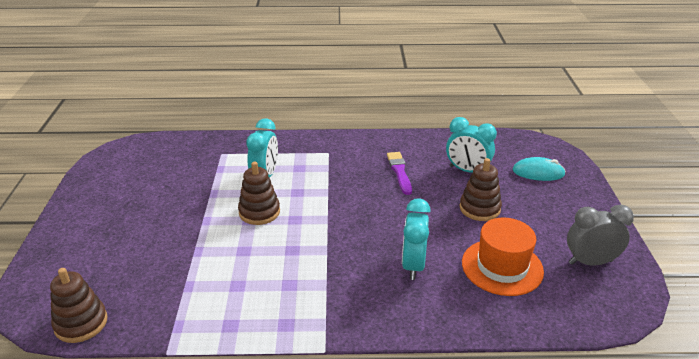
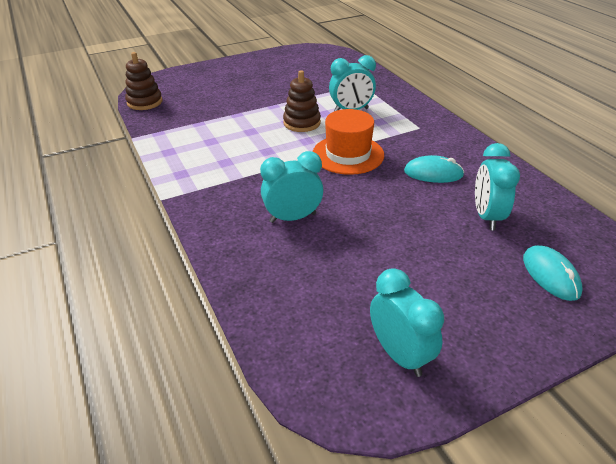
camera: 65 degrees right, 5 degrees up
purple brush [387,152,412,195] -> turquoise mouse [404,155,464,183]
brown stacking toy [459,158,502,221] -> none
orange hat [462,218,544,296] -> orange hat moved to [313,109,384,175]
grey clock [567,204,634,265] -> turquoise clock [370,268,444,377]

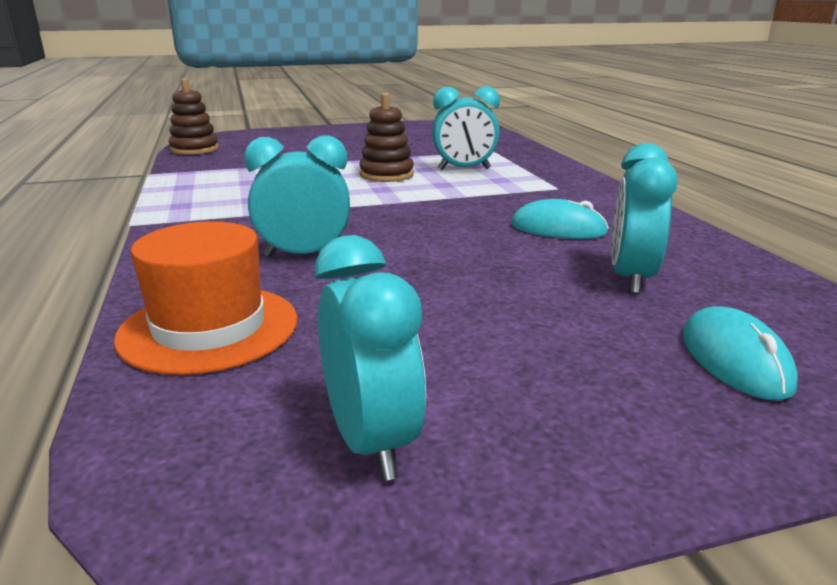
camera: 10 degrees right, 15 degrees down
orange hat [313,109,384,175] -> orange hat moved to [114,221,298,375]

